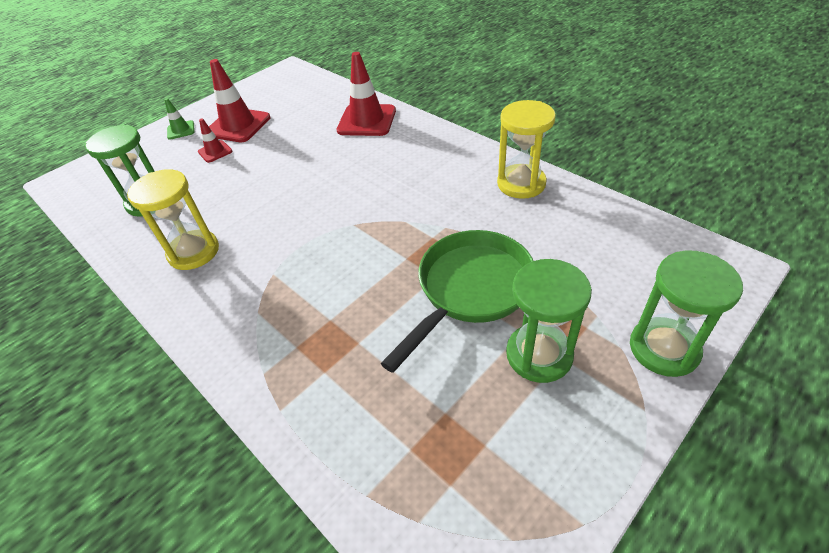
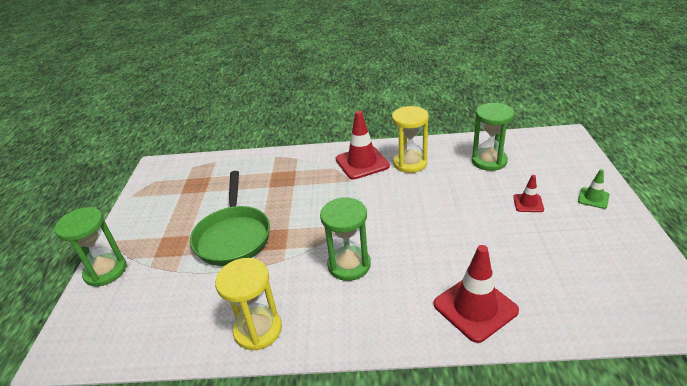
camera: 135 degrees right, 10 degrees down
red traffic cone [209,59,271,142] -> red traffic cone moved to [336,111,390,179]
green hourglass [506,259,592,383] -> green hourglass moved to [320,197,371,281]

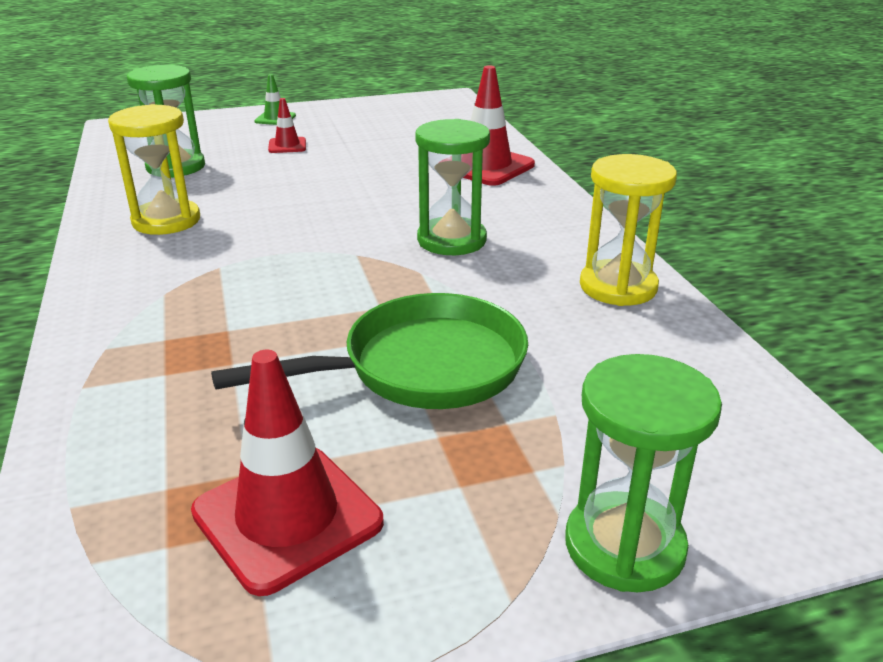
camera: 110 degrees left, 5 degrees down
red traffic cone [336,111,390,179] -> red traffic cone moved to [191,350,384,596]

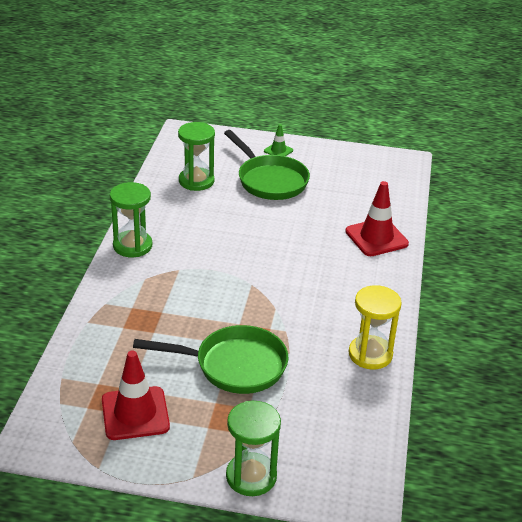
camera: 25 degrees right, 5 degrees up
yellow hourglass [108,104,200,235] -> none
red traffic cone [268,98,306,153] -> green pan [224,130,310,200]
green hourglass [415,119,490,255] -> green hourglass moved to [110,182,152,257]

